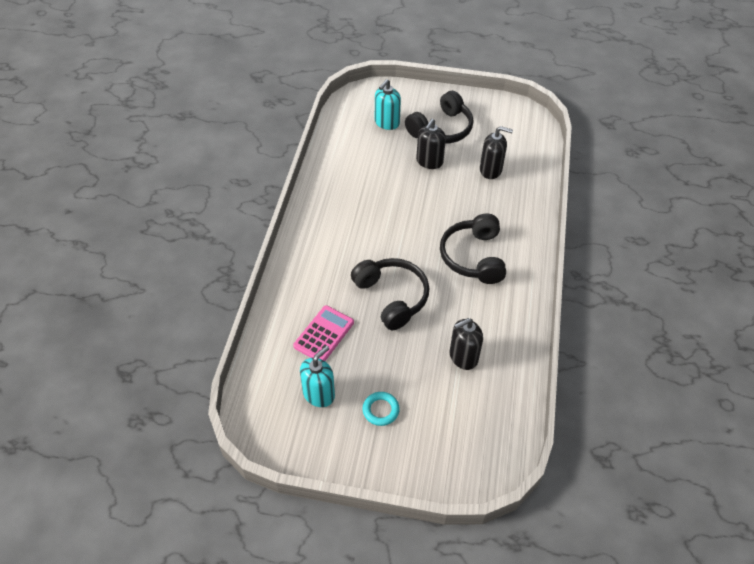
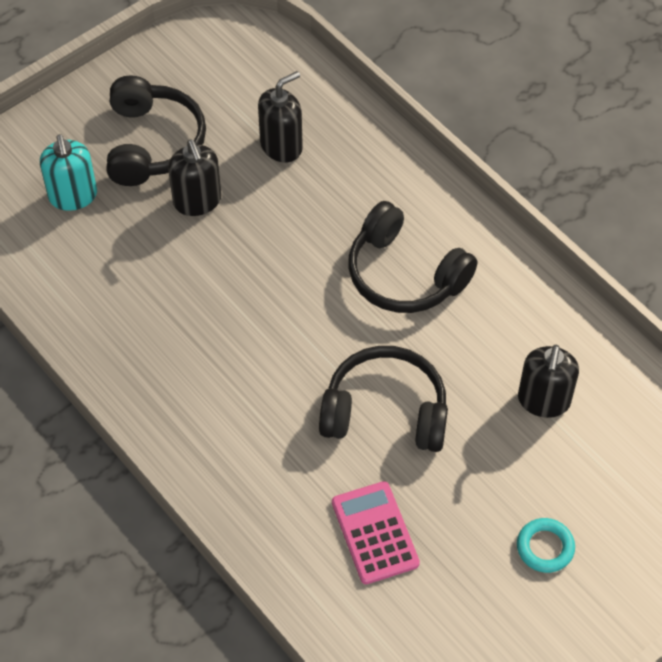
camera: 50 degrees left, 5 degrees up
turquoise soap dispenser [300,346,335,407] -> none

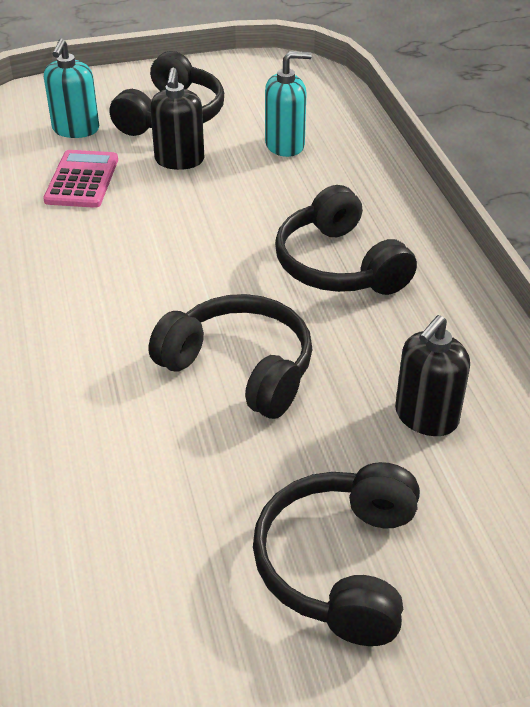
camera: 25 degrees right, 15 degrees down
black soap dispenser [258,71,303,162] -> turquoise soap dispenser [265,51,312,157]
pink calculator [332,481,420,584] -> pink calculator moved to [43,150,118,208]
turquoise ring [517,518,575,573] -> black headphones [253,462,420,646]

